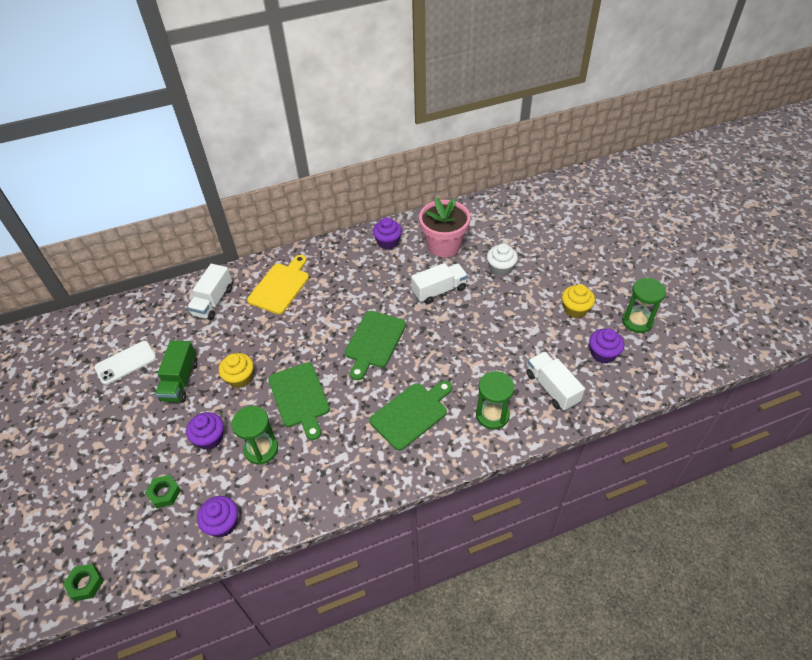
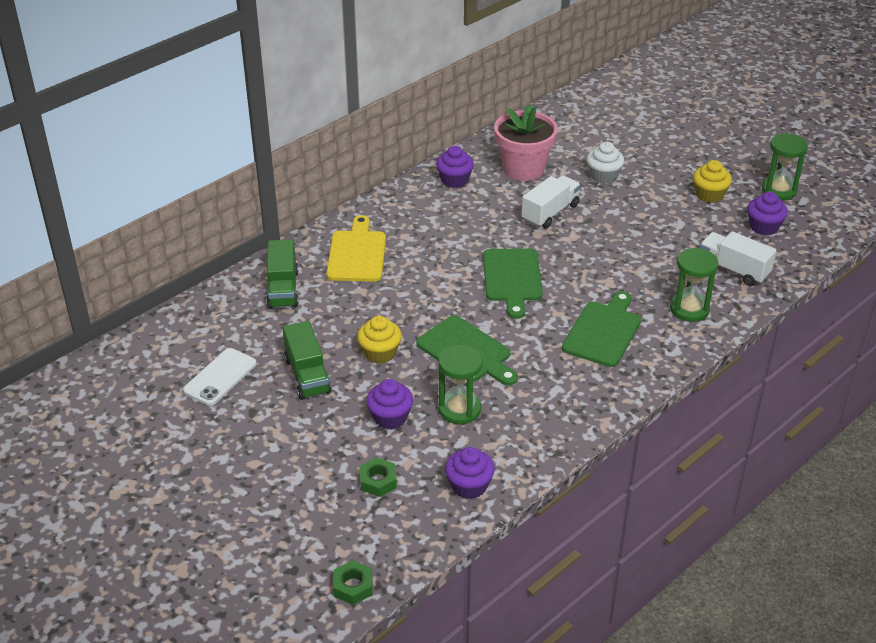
camera: 25 degrees left, 10 degrees down
white truck [187,264,232,320] -> green truck [266,239,299,309]

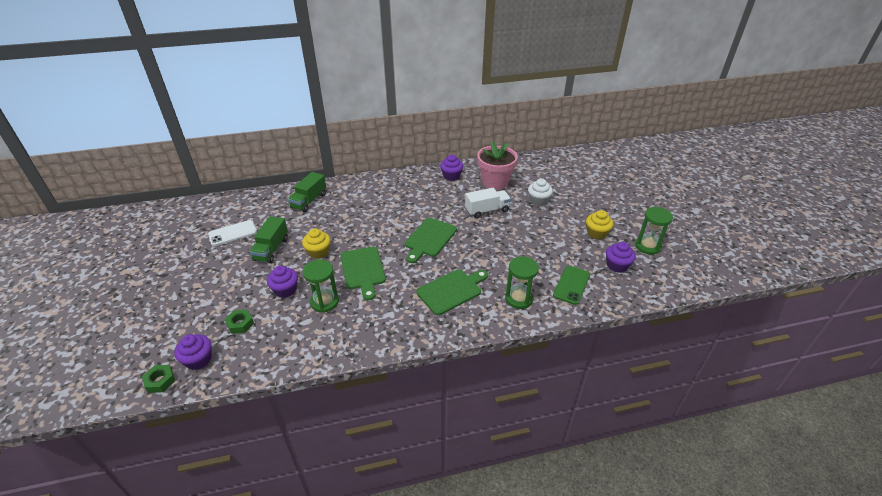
camera: 30 degrees right, 0 degrees up
yellow cutting board [326,215,386,282] -> none
purple cupcake [445,447,495,499] -> purple cupcake moved to [174,334,212,370]
white truck [699,231,777,286] -> green phone [553,266,590,305]

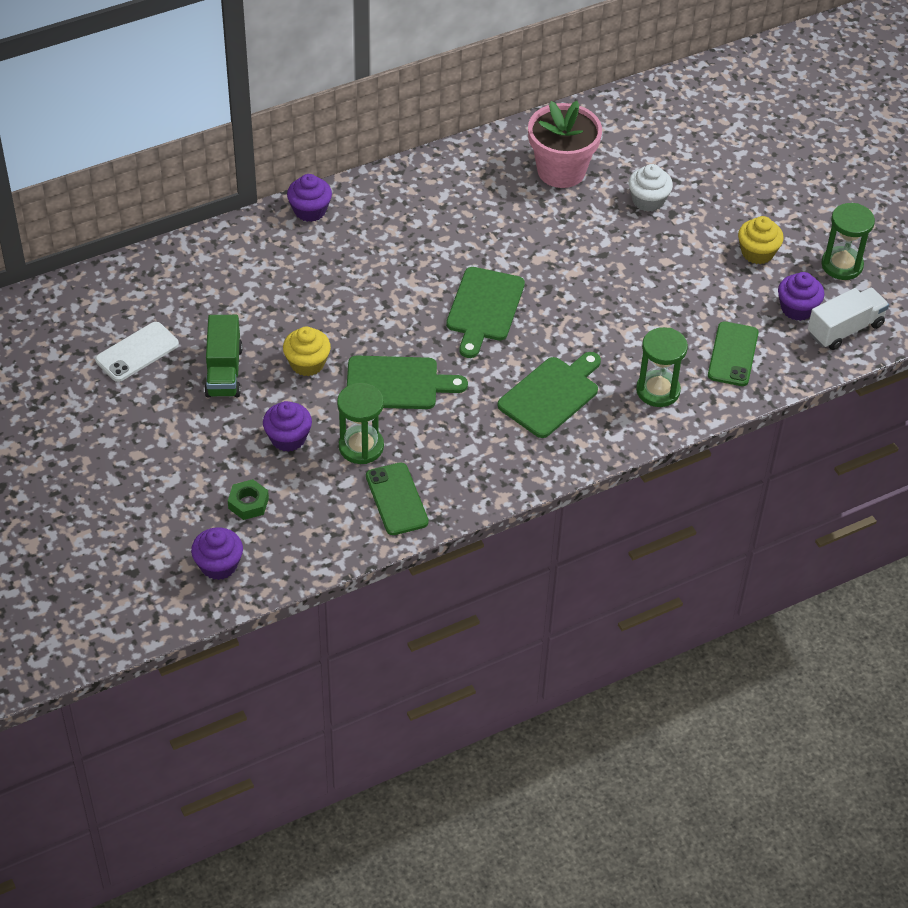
camera: 15 degrees left, 10 degrees up
green nut [142,365,175,393] -> none
green truck [288,172,326,212] -> none
green cutting board [341,247,386,300] -> green cutting board turned 60 degrees counterclockwise [347,356,468,409]
purple cupcake [440,155,463,181] -> purple cupcake moved to [287,174,332,222]
white truck [465,188,511,218] -> white truck moved to [808,288,889,350]
none -> green phone [366,463,428,535]

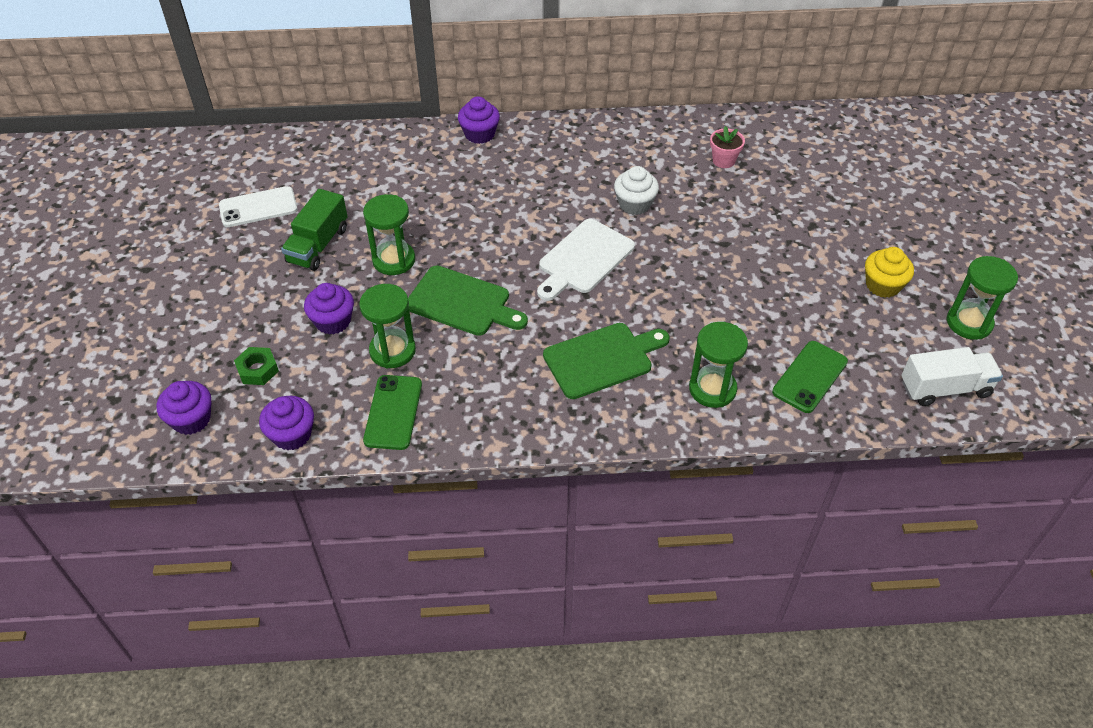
camera: 25 degrees right, 0 degrees up
yellow cupcake [283,327,331,376] -> green hourglass [363,194,415,275]
green cutting board [446,267,525,358] -> white cutting board [537,219,635,301]
pink flower pot [528,101,602,188] -> pink flower pot [710,126,745,168], size x0.48
white cupcake [629,164,673,212] -> white cupcake moved to [614,166,659,215]
purple cupcake [778,272,824,321] -> purple cupcake moved to [259,396,314,450]

